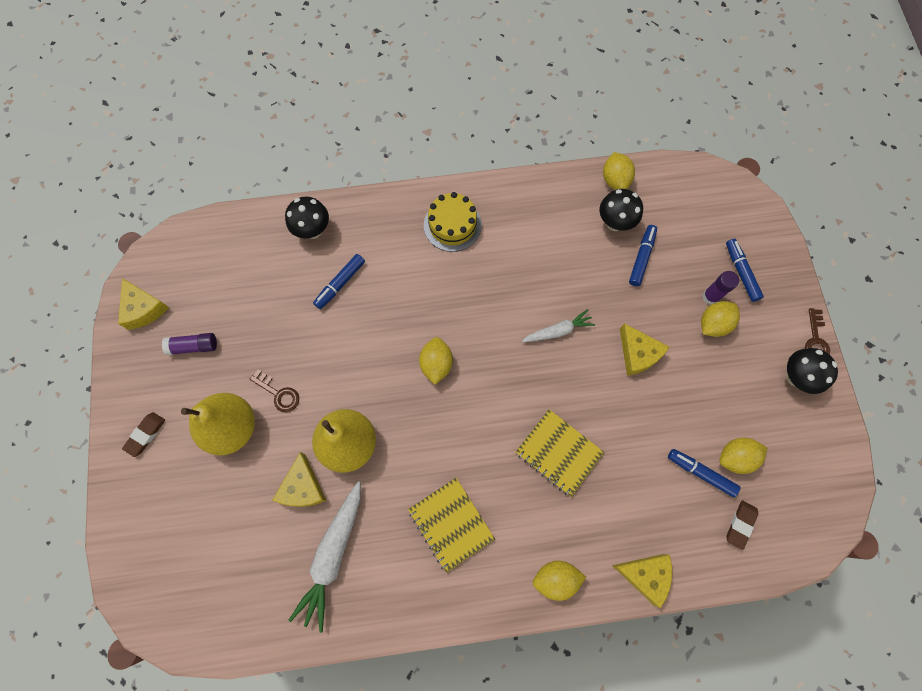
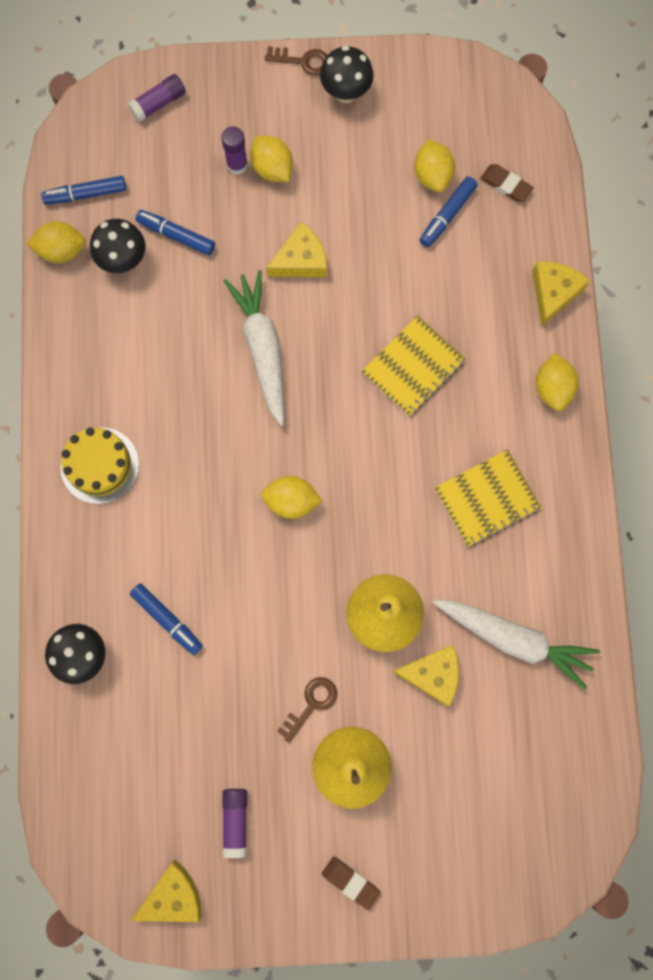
camera: 85 degrees left, 5 degrees up
white carrot [522,309,595,342] -> white carrot [224,270,284,426], size x1.72
blue marker [726,239,764,302] -> blue marker moved to [41,176,126,205]
none -> purple glue stick [128,74,186,122]

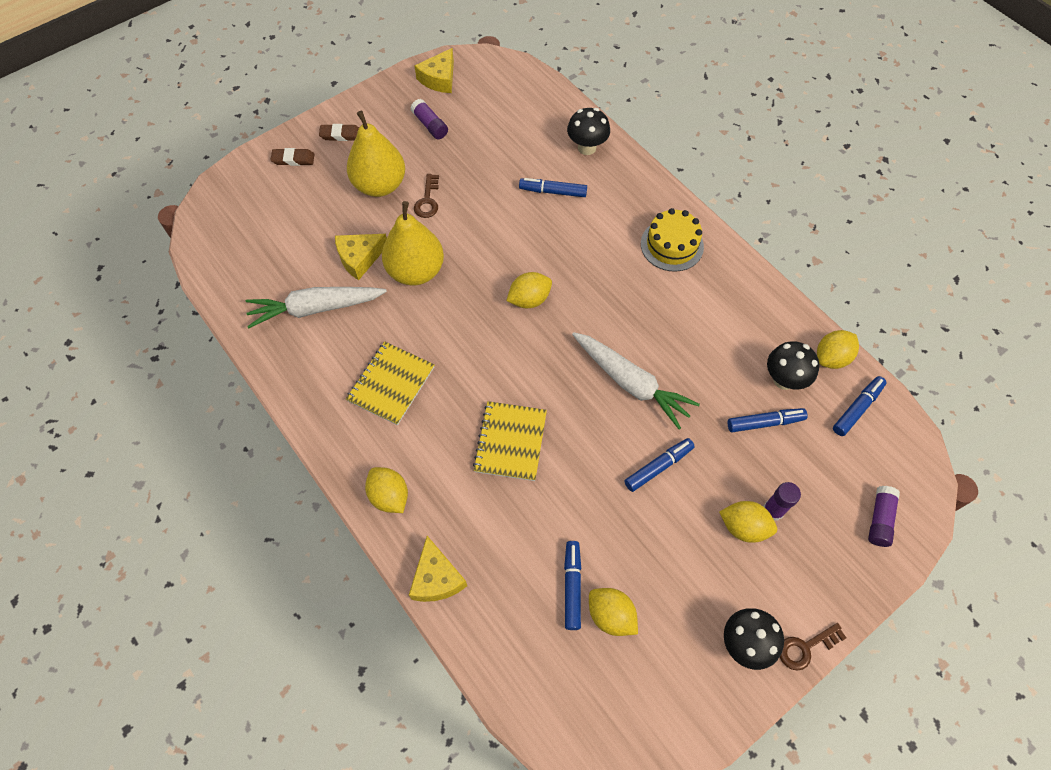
camera: 145 degrees right, 15 degrees down
yellow cheese [266,221,327,277] -> blue marker [624,438,695,492]
brown eraser [480,164,534,202] -> brown eraser moved to [271,148,315,166]

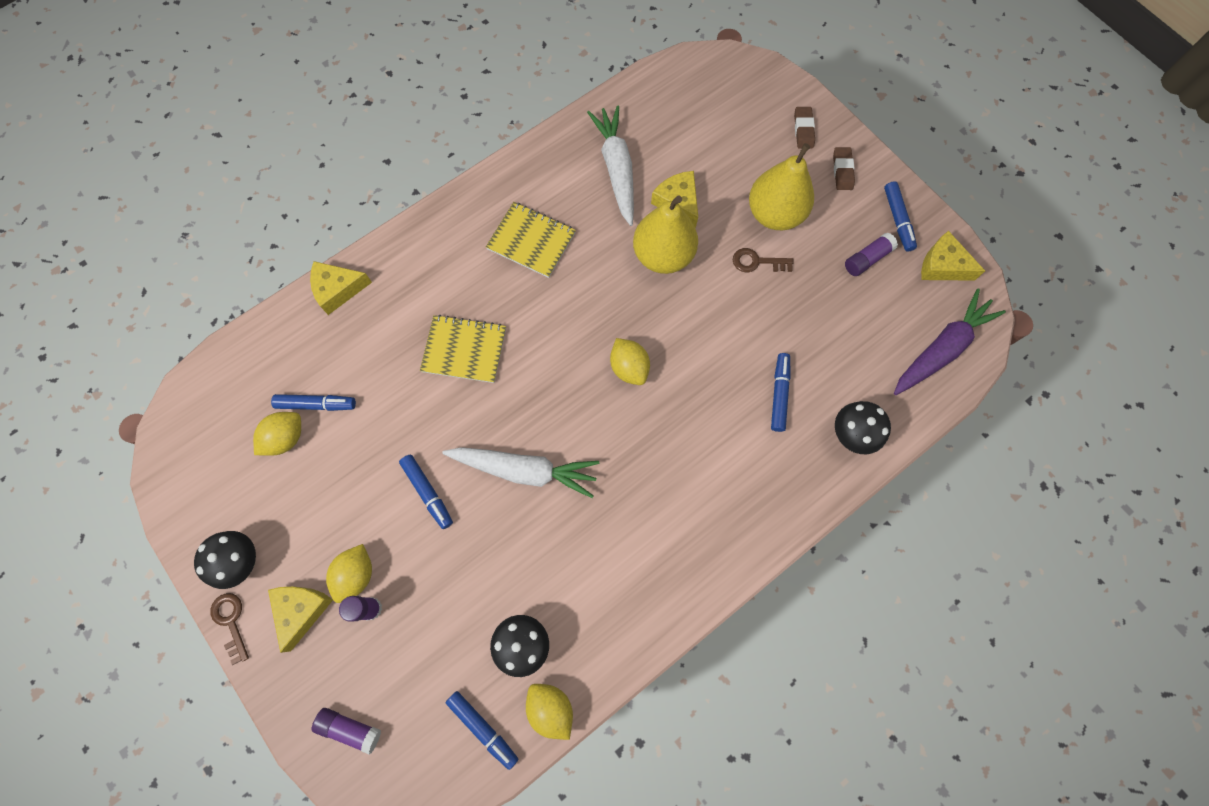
camera: 90 degrees right, 10 degrees up
yellow lemon [365,467,408,513] -> none
white carrot [572,332,700,429] -> white carrot turned 120 degrees counterclockwise [442,447,599,498]
yellow cake [641,208,704,272] -> none
blue marker [728,408,808,432] -> blue marker moved to [884,181,917,252]
none -> yellow cheese [268,587,333,653]
none -> purple carrot [894,288,1006,395]

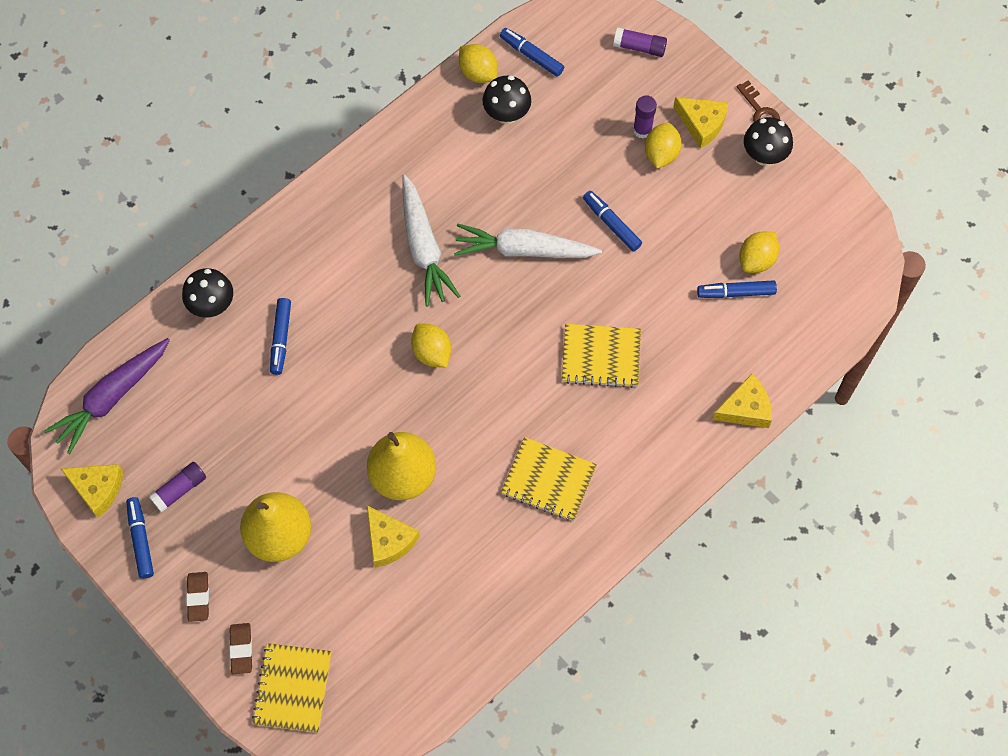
camera: 175 degrees right, 5 degrees down
yellow cheese [268,587,333,653] -> yellow cheese turned 60 degrees counterclockwise [673,97,729,149]
white carrot [587,105,634,226] -> white carrot moved to [402,174,460,307]
brown key [733,248,794,272] -> none
none -> yellow notebook [252,643,332,733]

